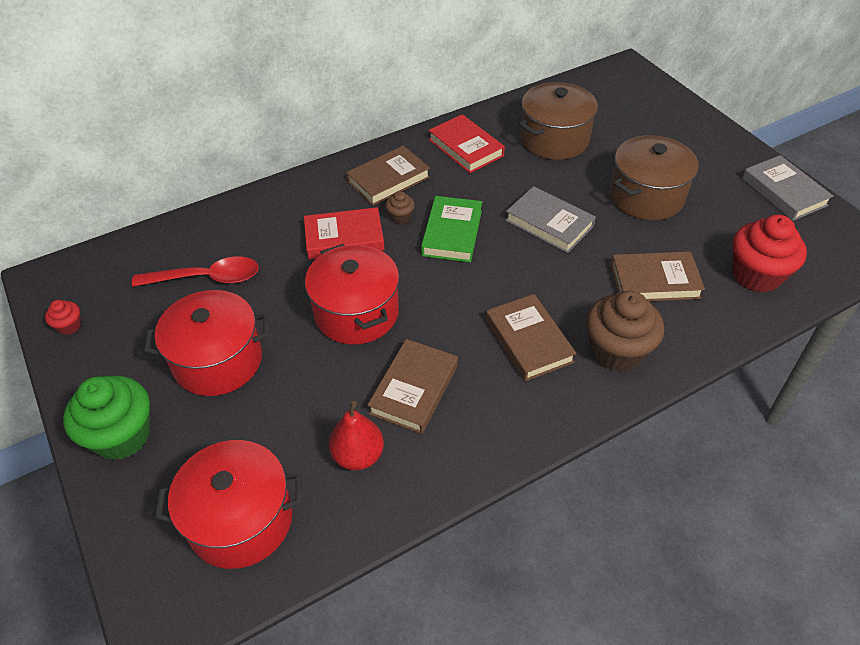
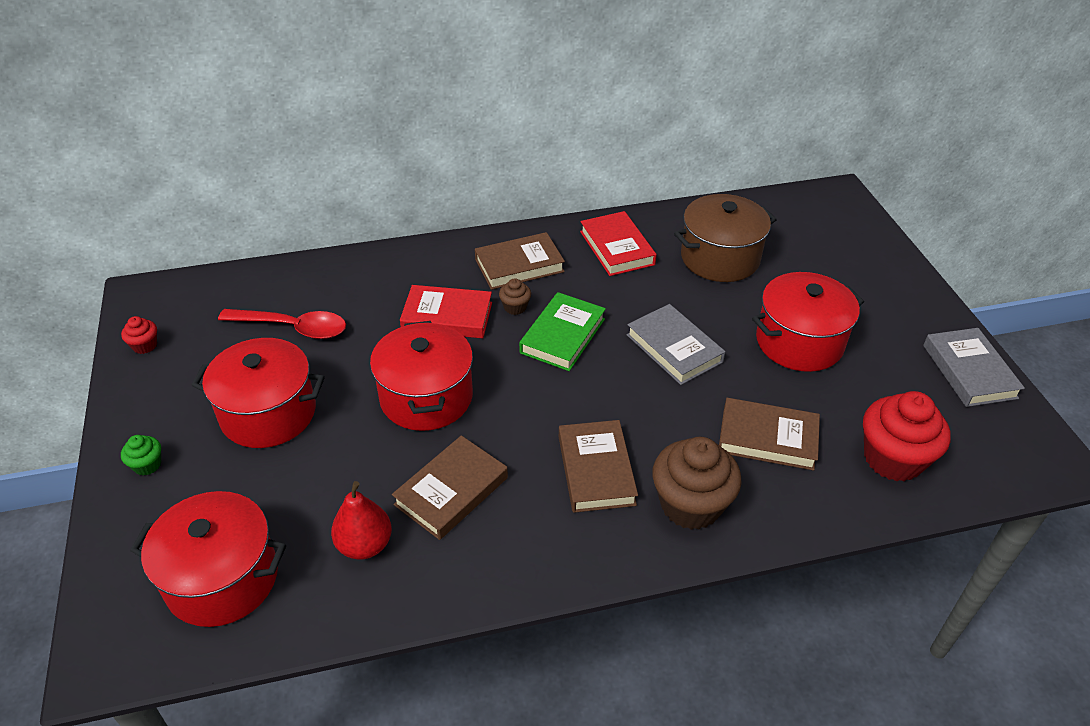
camera: 15 degrees right, 5 degrees down
green cupcake [63,376,150,460] -> green cupcake [121,435,161,475], size x0.46
brown pot [610,135,699,220] -> red pot [752,272,864,372]

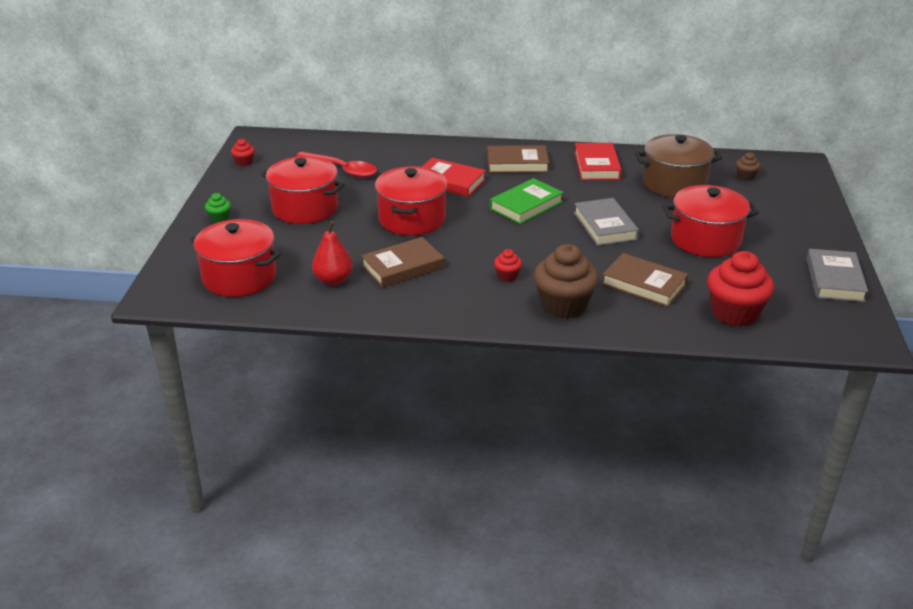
camera: 20 degrees right, 10 degrees down
brown cupcake [499,278,531,315] -> brown cupcake moved to [736,152,760,181]
brown book [559,420,638,513] -> red cupcake [494,249,522,282]

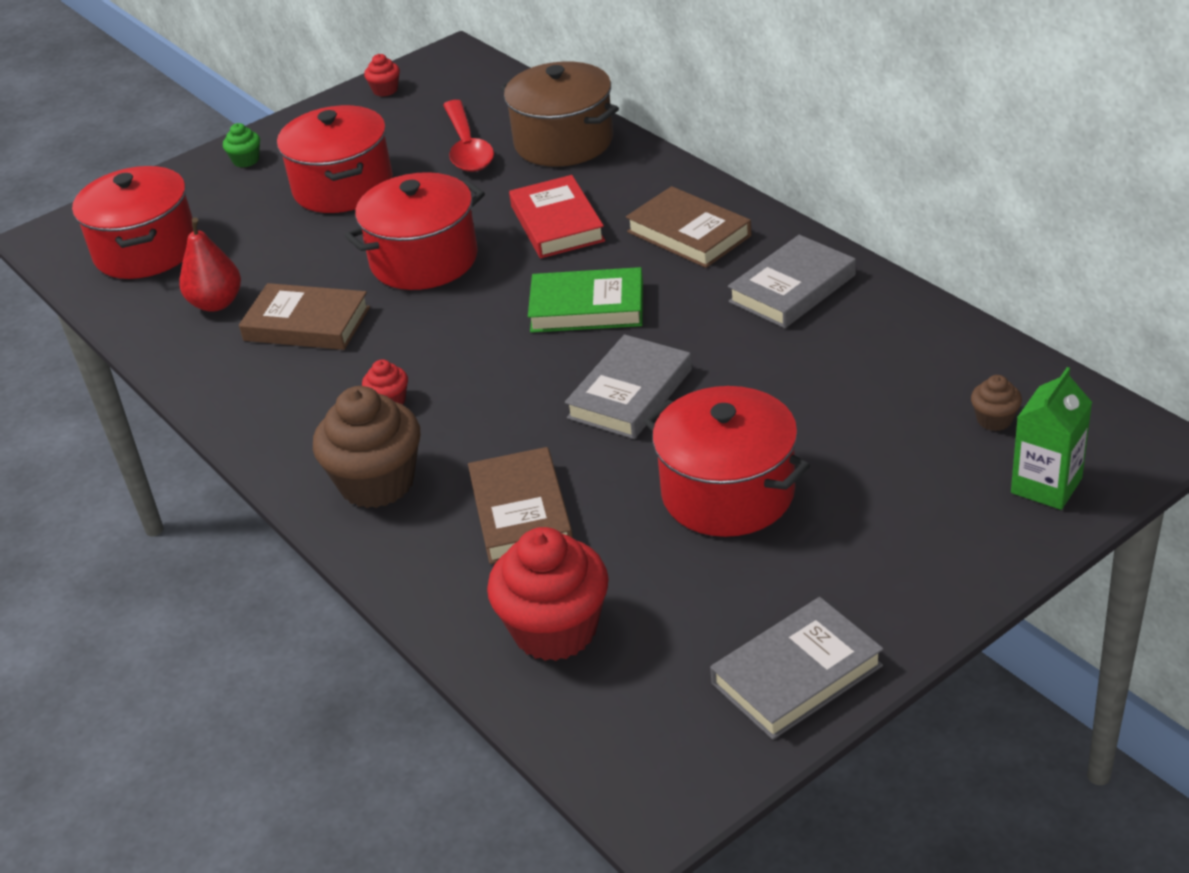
camera: 50 degrees right, 5 degrees up
red book [574,143,622,180] -> grey book [728,235,856,328]
brown pot [635,134,722,198] -> brown pot moved to [500,61,619,167]
none -> green carton [1011,367,1092,510]

